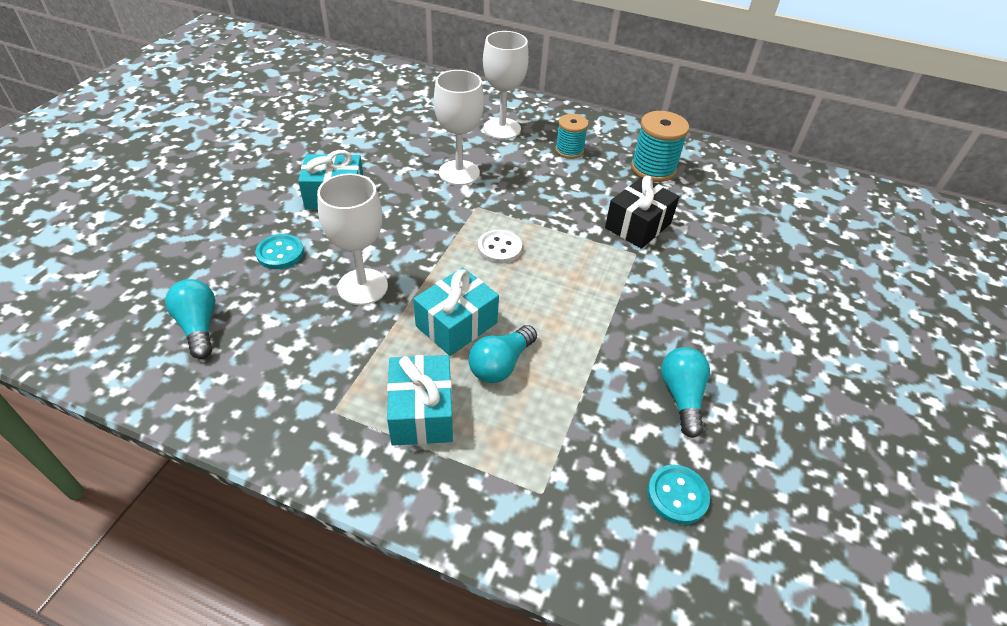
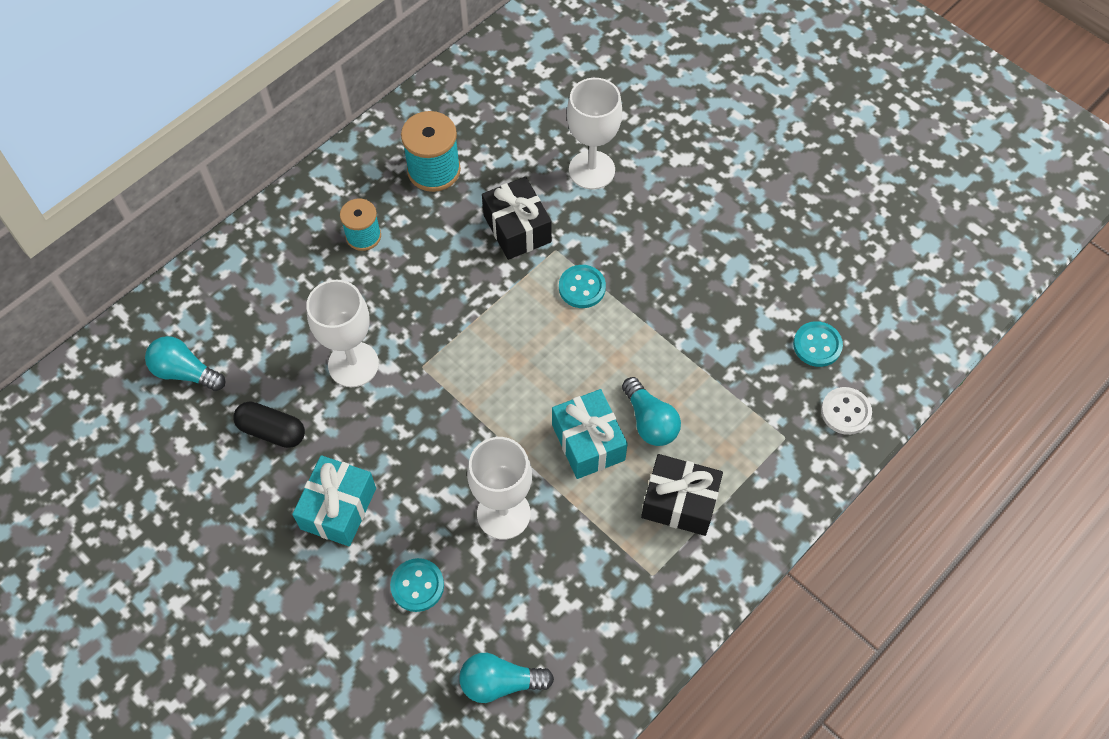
camera: 65 degrees left, 15 degrees up
turquoise gift [387,355,453,446] -> black gift [641,454,723,536]
white button [478,229,522,264] -> white button moved to [821,387,872,435]
white goblet [483,31,529,140] -> white goblet moved to [567,78,622,190]
turquoise light bulb [661,347,710,438] -> turquoise light bulb moved to [145,336,225,391]
none -> black capsule [233,402,305,448]
none -> turquoise button [559,265,606,308]

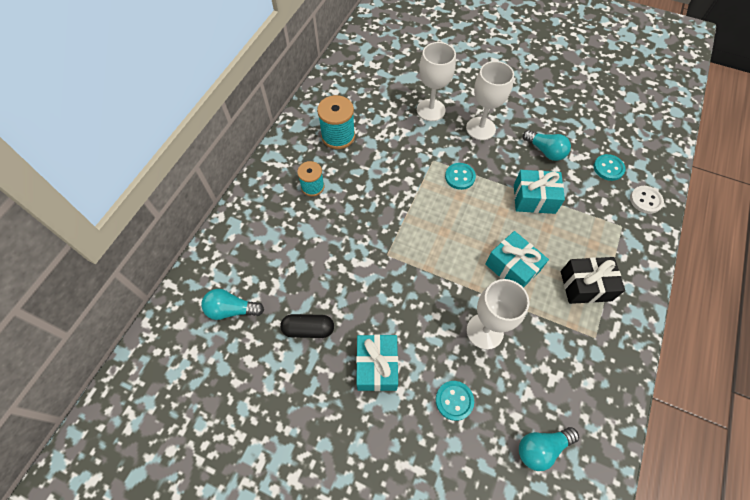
camera: 20 degrees left, 0 degrees up
white goblet [306,280,379,387] -> white goblet moved to [466,61,514,140]
black gift [482,177,552,260] -> none
turquoise light bulb [622,377,681,446] -> turquoise light bulb moved to [523,130,571,161]
none -> turquoise gift [514,170,565,214]

